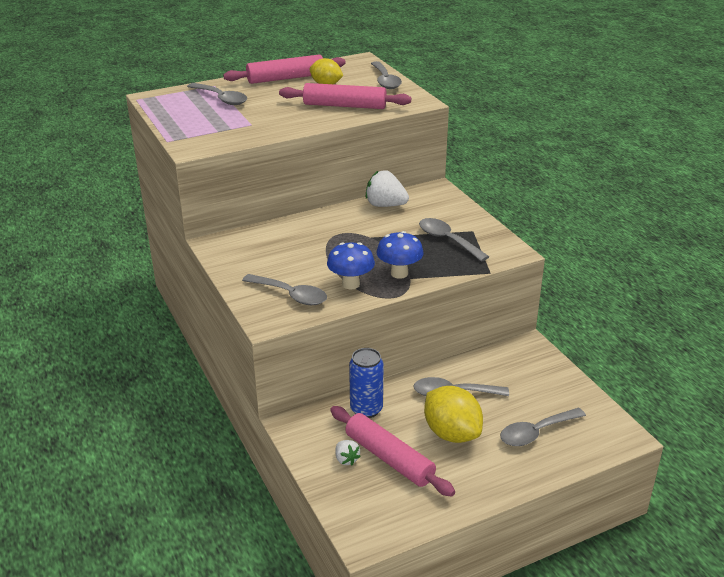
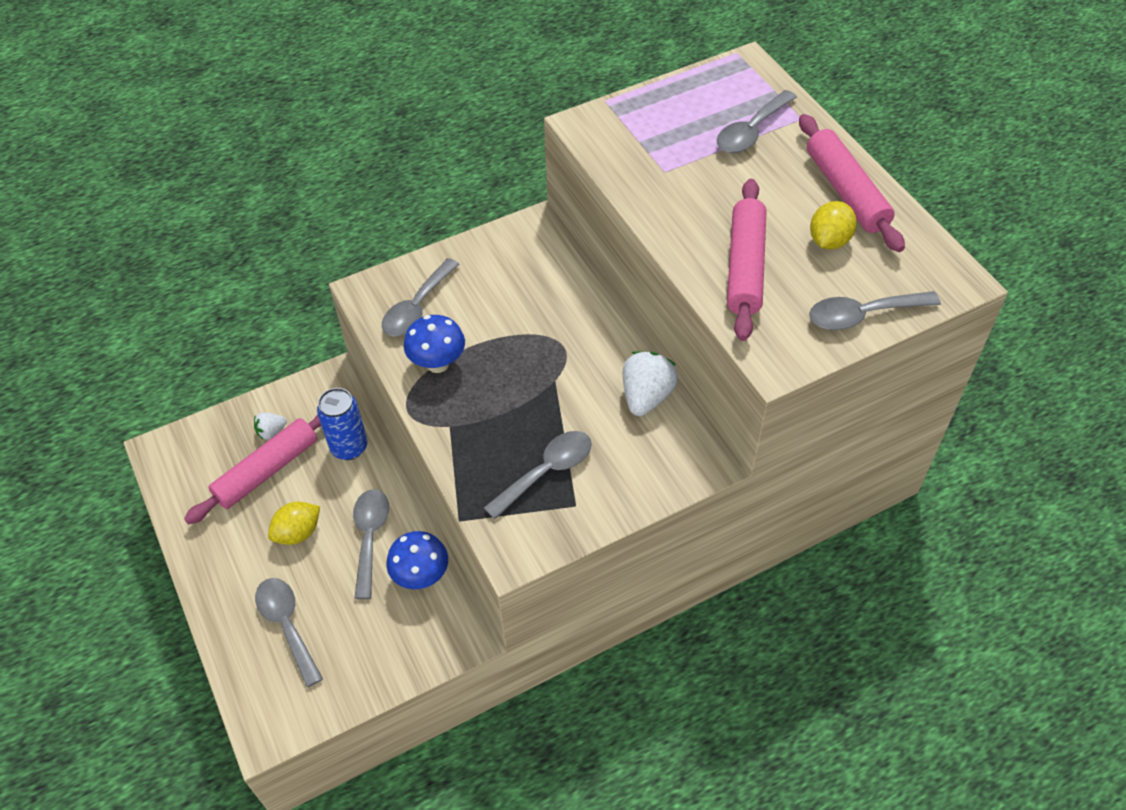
camera: 90 degrees right, 20 degrees up
blue mushroom [376,231,424,279] -> blue mushroom moved to [386,531,448,589]
yellow lemon [424,386,483,443] -> yellow lemon [268,502,320,545], size x0.64

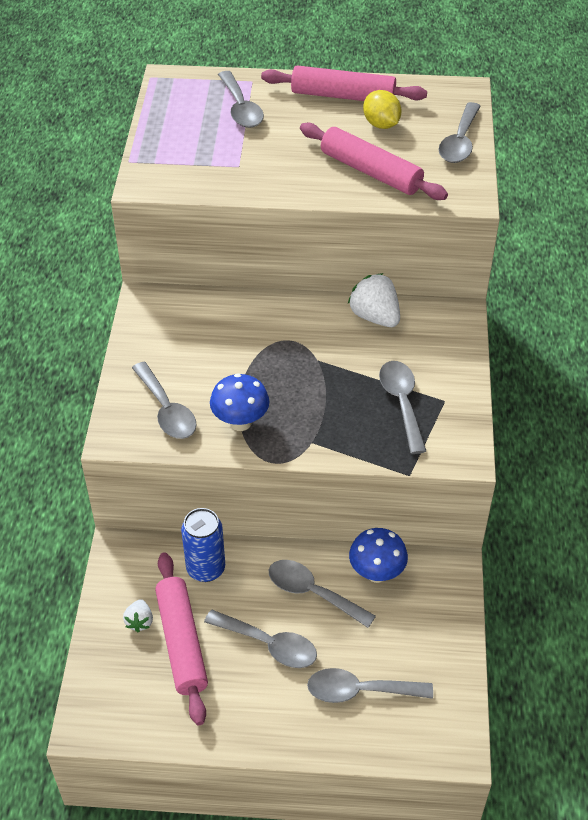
camera: 60 degrees left, 5 degrees down
yellow lemon [268,502,320,545] -> grey spoon [204,610,317,668]

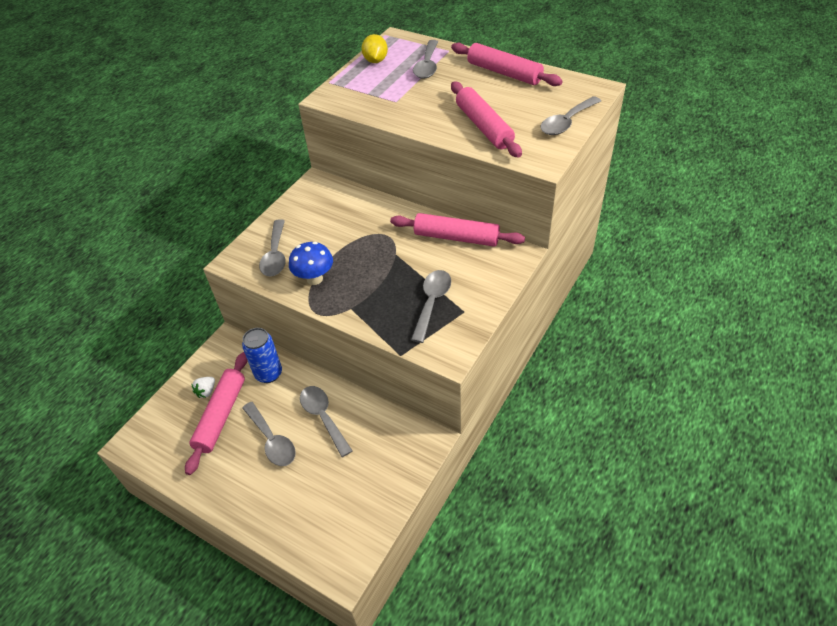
camera: 30 degrees right, 0 degrees up
grey spoon [307,668,433,703] -> none
white strawberry [348,273,400,327] -> pink rolling pin [390,213,525,246]
blue mushroom [349,528,408,583] -> none
yellow lemon [363,90,402,129] -> yellow lemon moved to [361,34,388,63]

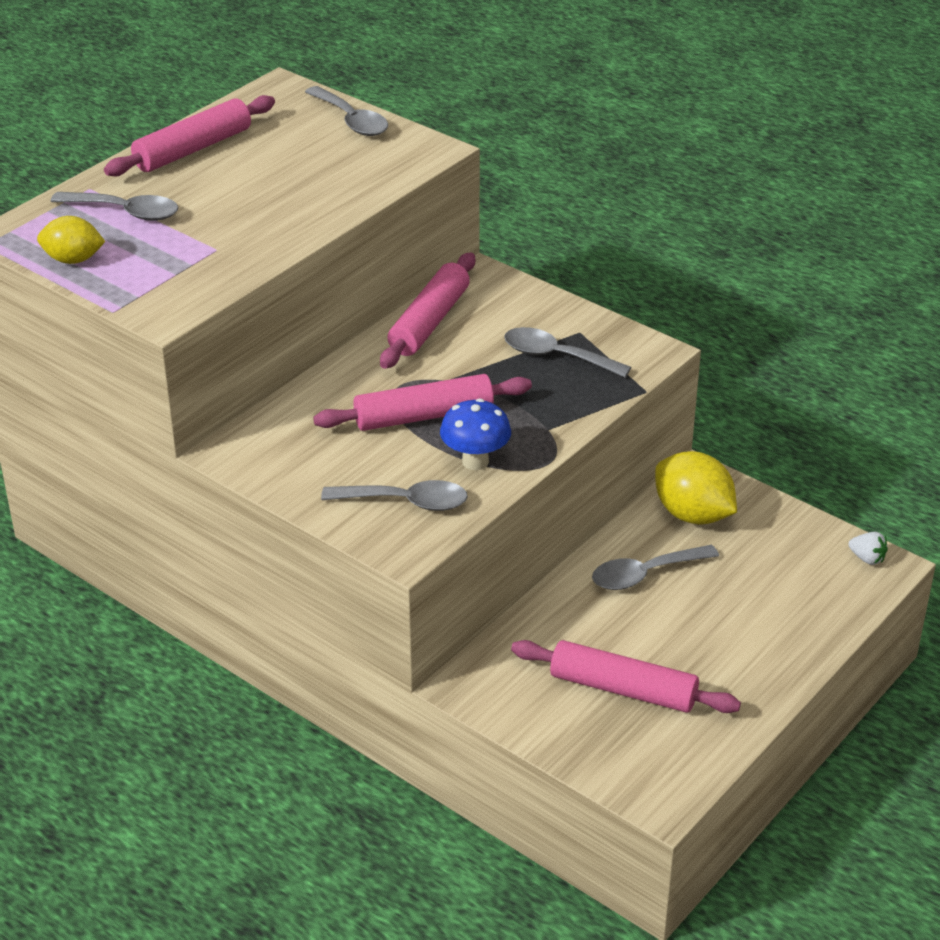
camera: 85 degrees left, 10 degrees down
white strawberry [191,377,215,398] -> white strawberry moved to [848,532,888,565]
blue can [242,328,282,383] -> none
grey spoon [242,402,296,466] -> none
pink rolling pin [451,82,522,158] -> pink rolling pin moved to [313,374,532,431]
none -> yellow lemon [655,451,737,525]

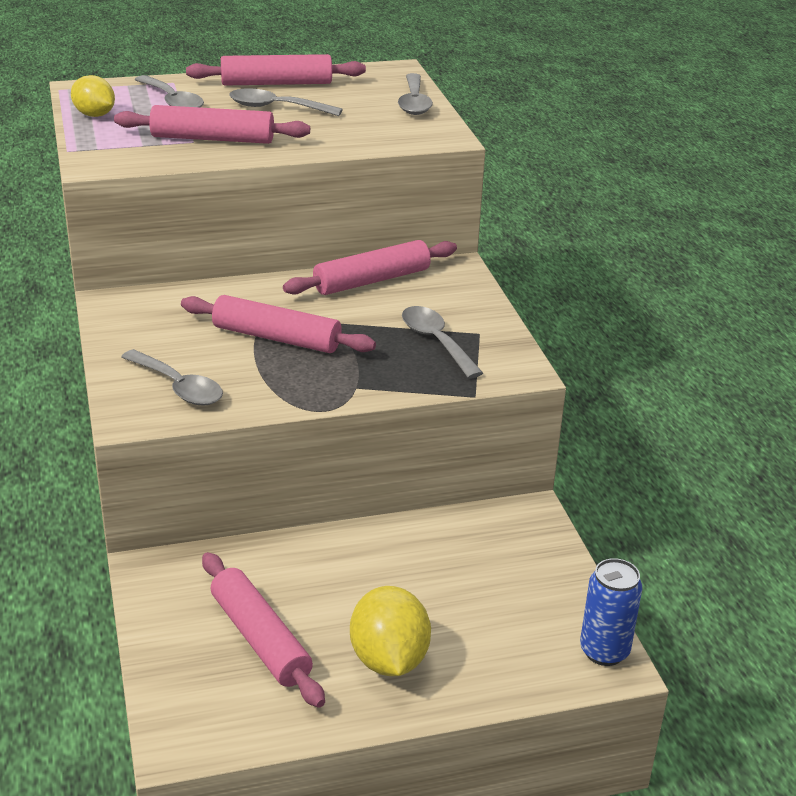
camera: 35 degrees right, 5 degrees down
blue mushroom [440,398,511,470] -> none
grey spoon [592,545,719,590] -> grey spoon moved to [229,88,343,116]
yellow lemon [655,451,737,525] -> yellow lemon moved to [350,586,431,676]
white strawberry [848,532,888,565] -> blue can [580,558,642,666]
none -> pink rolling pin [114,105,310,144]

